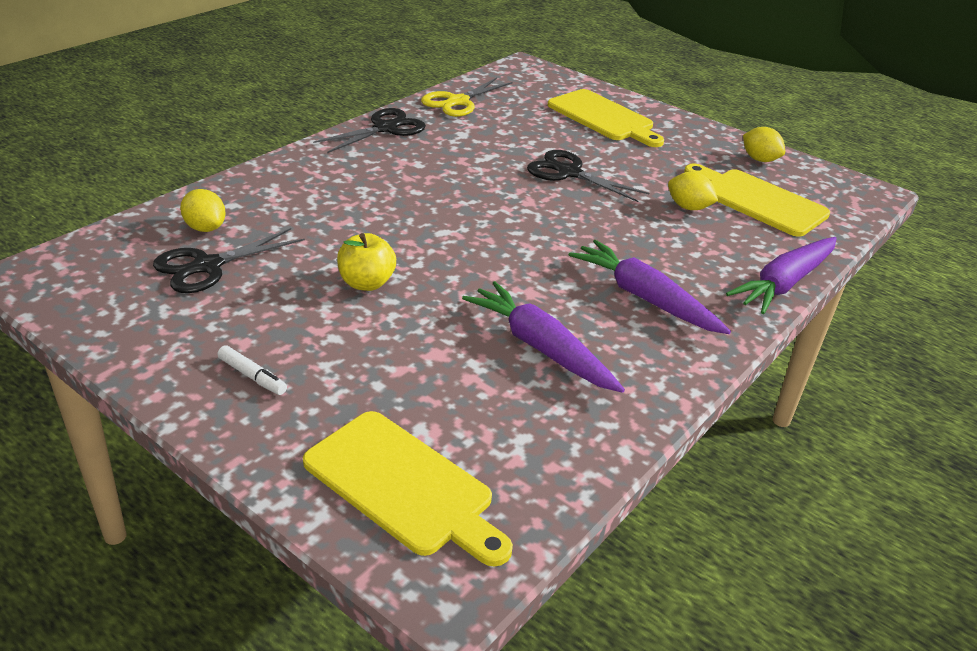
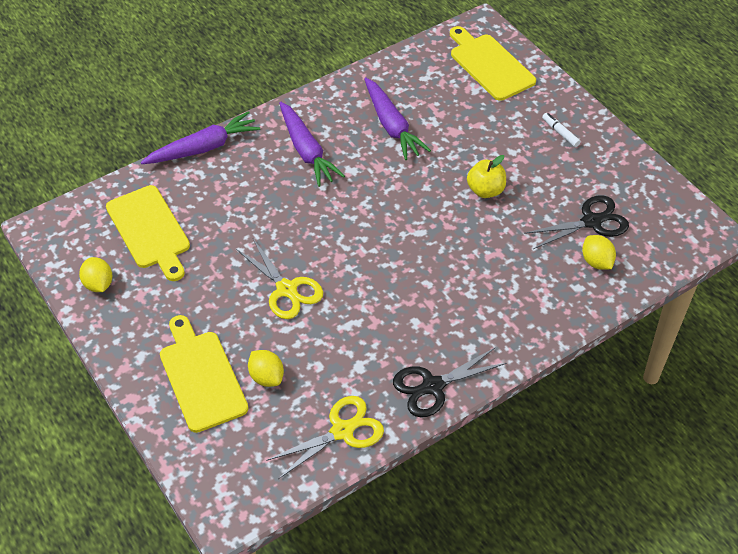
camera: 160 degrees left, 15 degrees up
black scissors [527,150,649,202] -> yellow scissors [236,239,323,319]
yellow lemon [668,172,718,210] -> yellow lemon moved to [248,350,284,387]

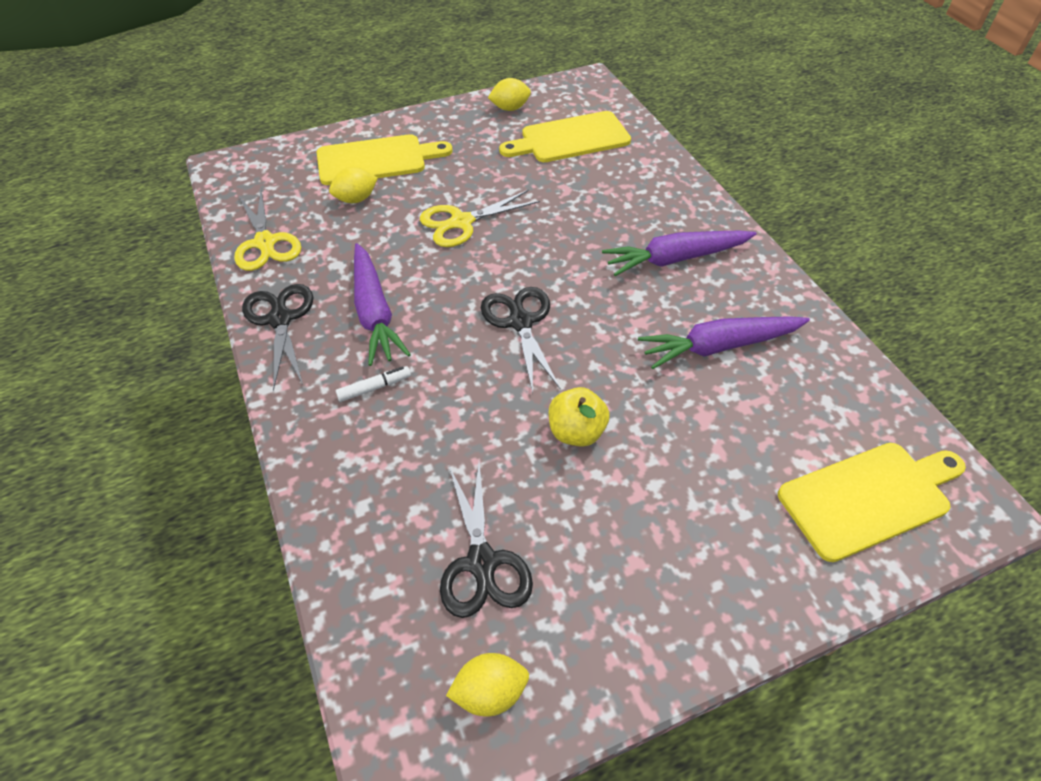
camera: 100 degrees right, 0 degrees up
purple carrot [141,111,260,164] -> purple carrot moved to [354,243,411,366]
white marker [542,113,581,147] -> white marker moved to [336,366,411,402]
yellow lemon [582,235,616,270] -> yellow lemon moved to [446,653,529,717]
none -> black scissors [481,287,561,393]

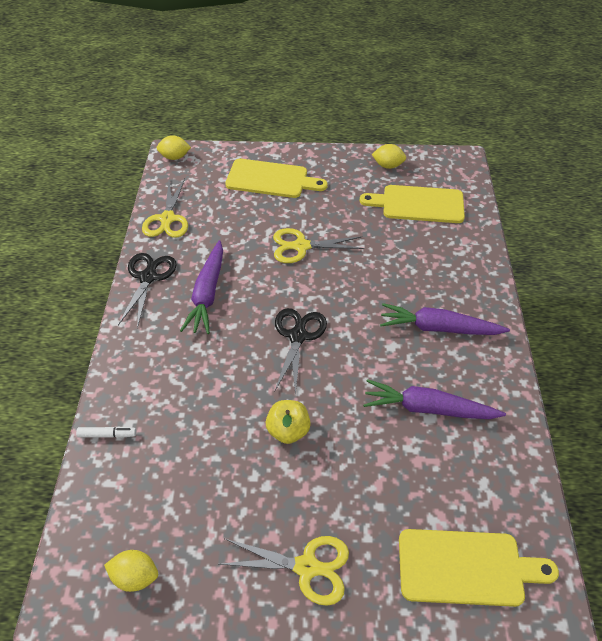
camera: 25 degrees right, 0 degrees up
yellow lemon [329,167,378,203] -> yellow lemon moved to [157,135,191,160]
white marker [336,366,411,402] -> white marker moved to [76,427,137,438]
black scissors [440,462,533,618] -> none
none -> yellow scissors [220,536,349,606]

